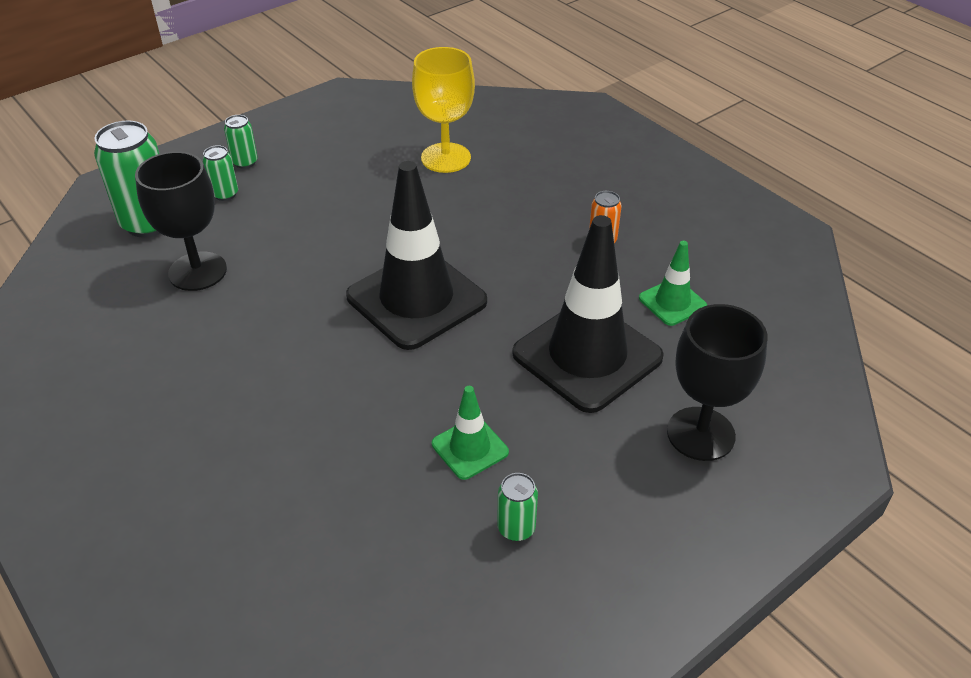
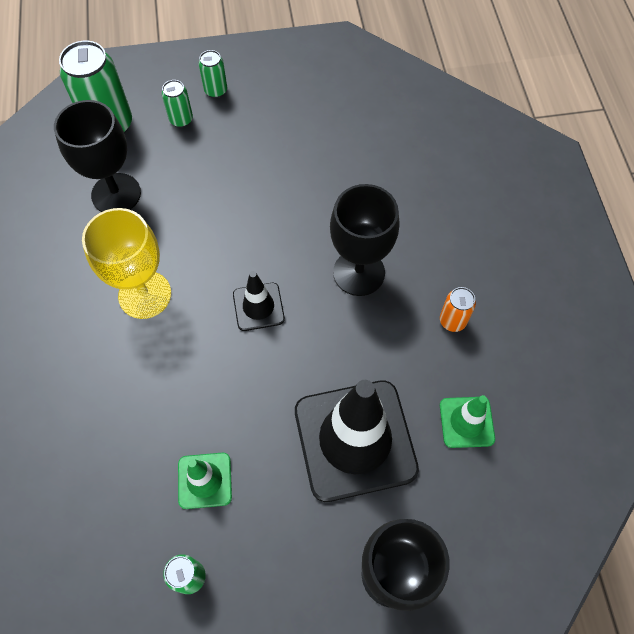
camera: 30 degrees right, 20 degrees up
black traffic cone [346,161,487,350] -> black traffic cone [233,271,285,331], size x0.48
yellow goblet [412,47,475,173] -> yellow goblet moved to [82,208,171,319]
none -> black goblet [330,184,399,296]

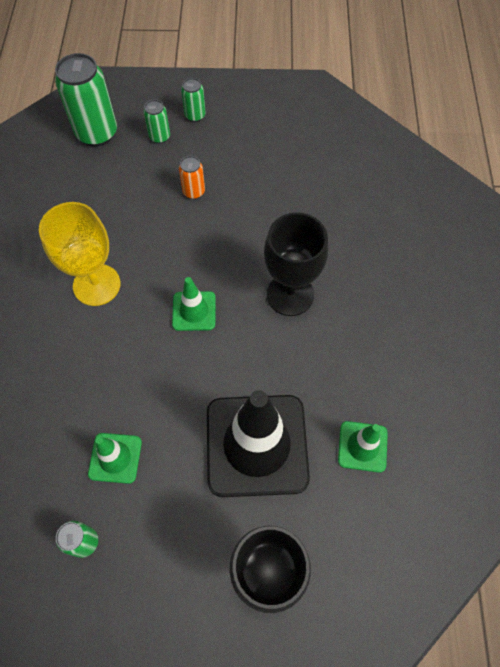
camera: 10 degrees right, 0 degrees up
black goblet [54,100,141,212] -> none
black traffic cone [233,271,285,331] -> green traffic cone [172,277,216,331]
orange can [440,287,476,332] -> orange can moved to [179,156,205,199]

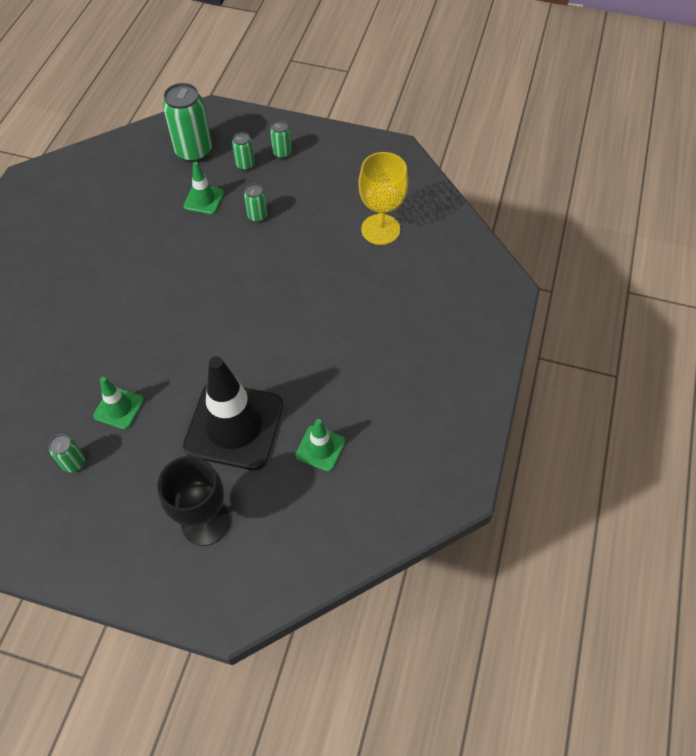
camera: 15 degrees right, 5 degrees down
yellow goblet [39,202,120,306] -> yellow goblet moved to [358,152,408,245]
green traffic cone [172,277,216,331] -> green traffic cone moved to [183,162,224,215]
orange can [179,156,205,199] -> green can [244,184,267,222]
black goblet [264,212,328,316] -> none

